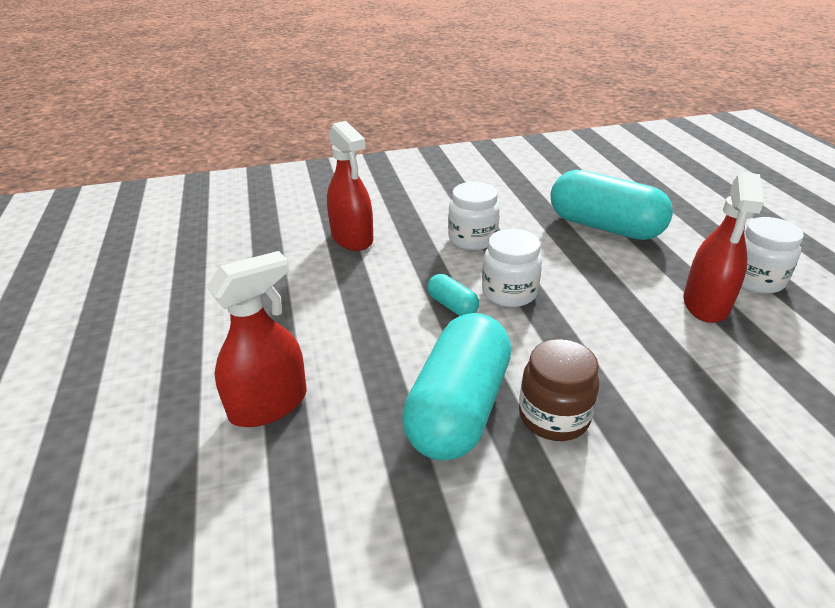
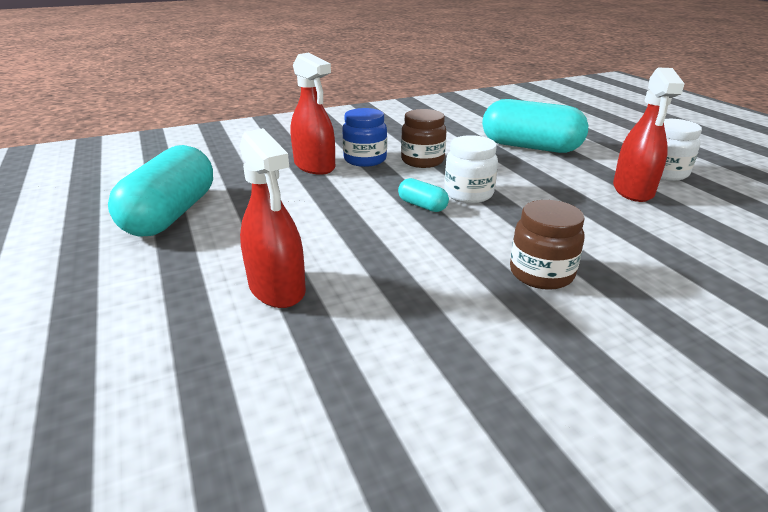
camera: 10 degrees left, 5 degrees down
red spray bottle [206,251,307,427] -> red spray bottle turned 105 degrees clockwise [240,128,306,308]
turquoise capsule [402,313,511,460] -> turquoise capsule moved to [108,145,213,237]
white jar [448,182,500,250] -> brown jar [401,109,446,168]
none -> blue jar [342,108,387,167]

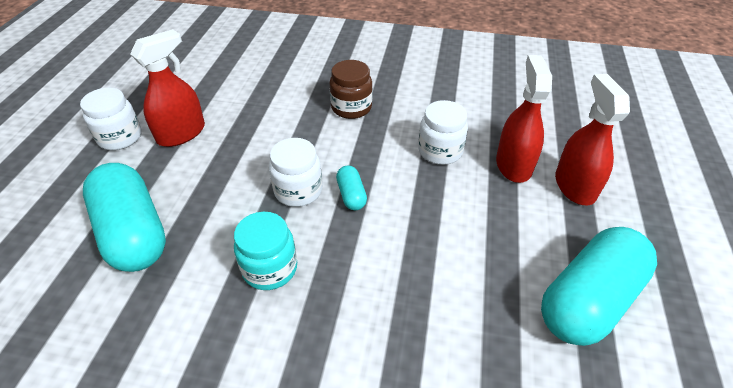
camera: 145 degrees left, 15 degrees up
red spray bottle [291,53,335,175] -> red spray bottle moved to [555,74,630,206]
blue jar [342,108,387,167] -> none
brown jar [401,109,446,168] -> turquoise jar [234,212,297,290]
none -> white jar [418,100,468,165]

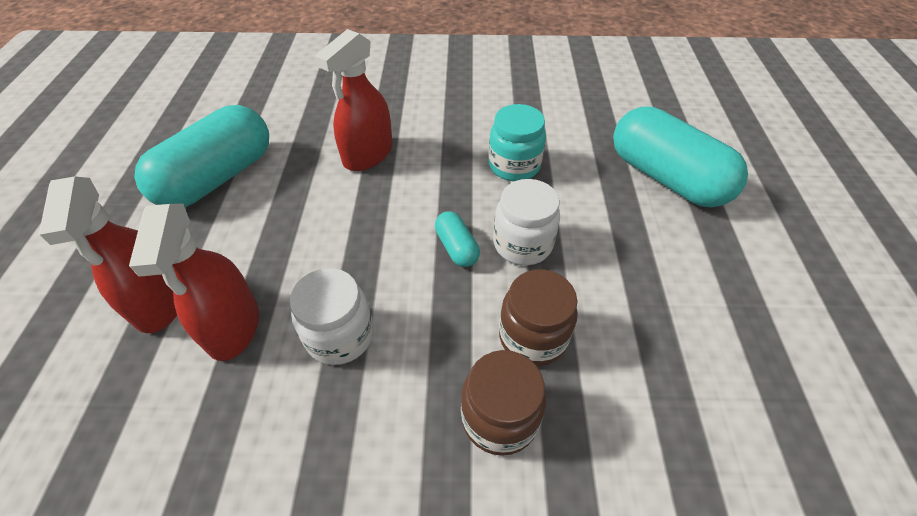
camera: 170 degrees right, 5 degrees up
white jar [80,88,142,150] -> none
red spray bottle [130,29,205,147] -> red spray bottle moved to [314,29,393,171]
none -> brown jar [499,269,578,366]

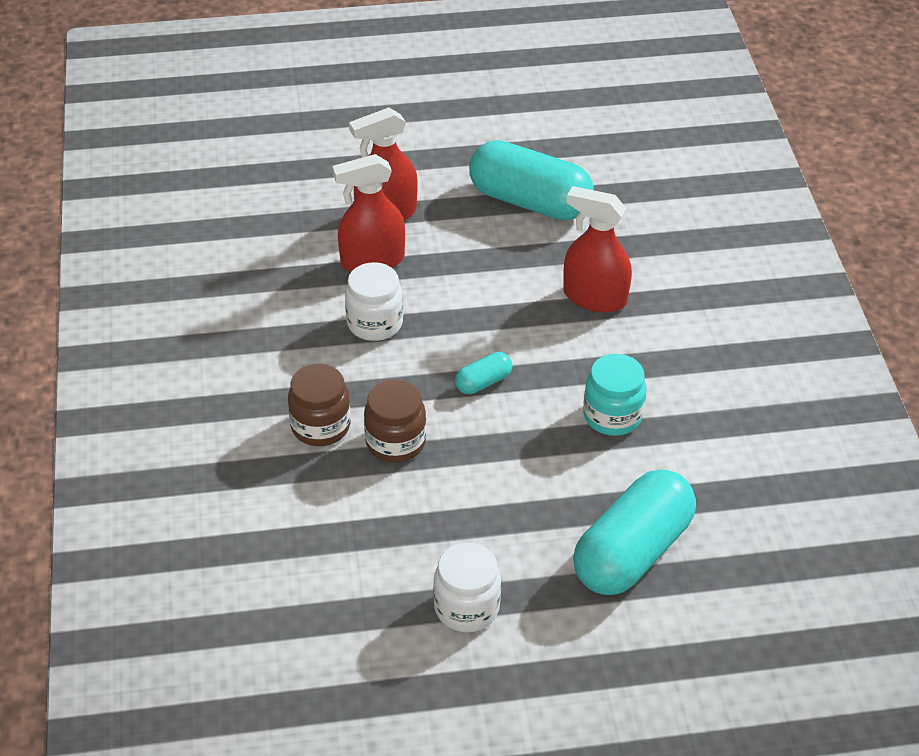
camera: 80 degrees right, 5 degrees down
white jar [493,179,560,266] -> white jar moved to [433,542,501,632]

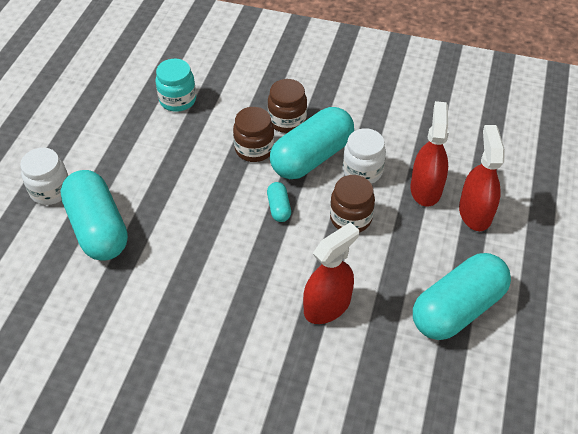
camera: 115 degrees right, 5 degrees up
white jar [433,542,501,632] -> white jar moved to [20,148,68,205]
turquoise jar [583,354,646,436] -> turquoise jar moved to [155,59,196,112]
none -> turquoise capsule [270,107,354,179]
none -> brown jar [330,175,375,232]

